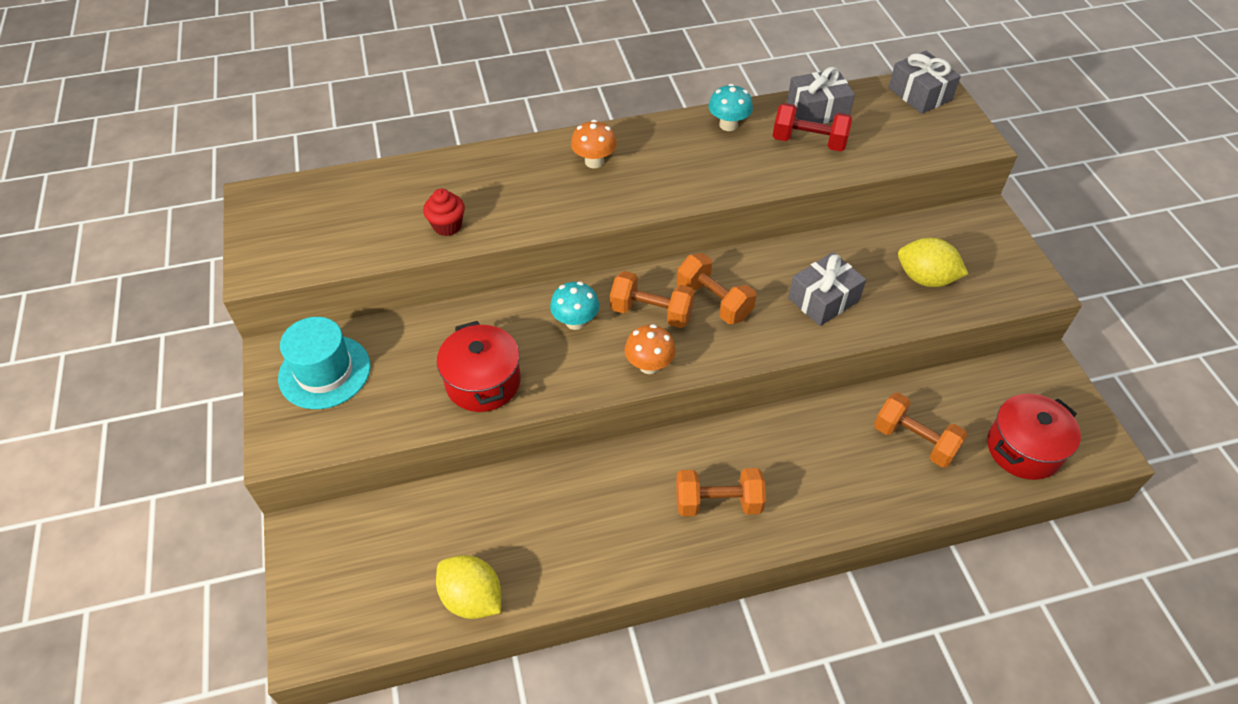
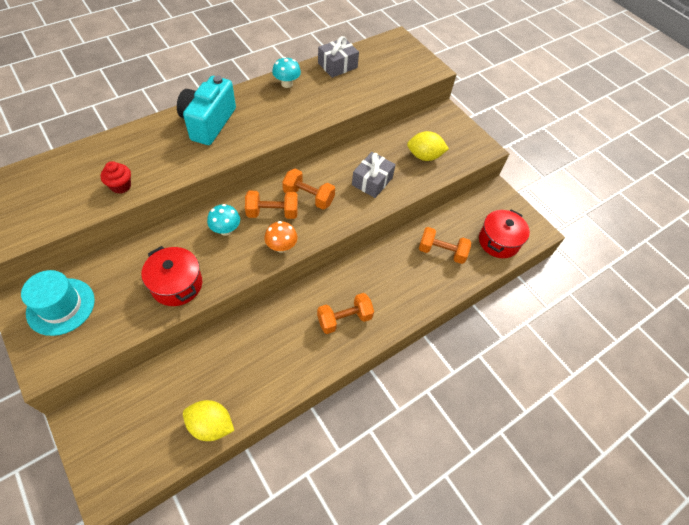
camera: 25 degrees left, 5 degrees up
orange mushroom [571,120,617,168] -> turquoise camera [177,76,236,145]
red dumbbell [773,103,852,152] -> none
grey gift [888,51,961,114] -> none

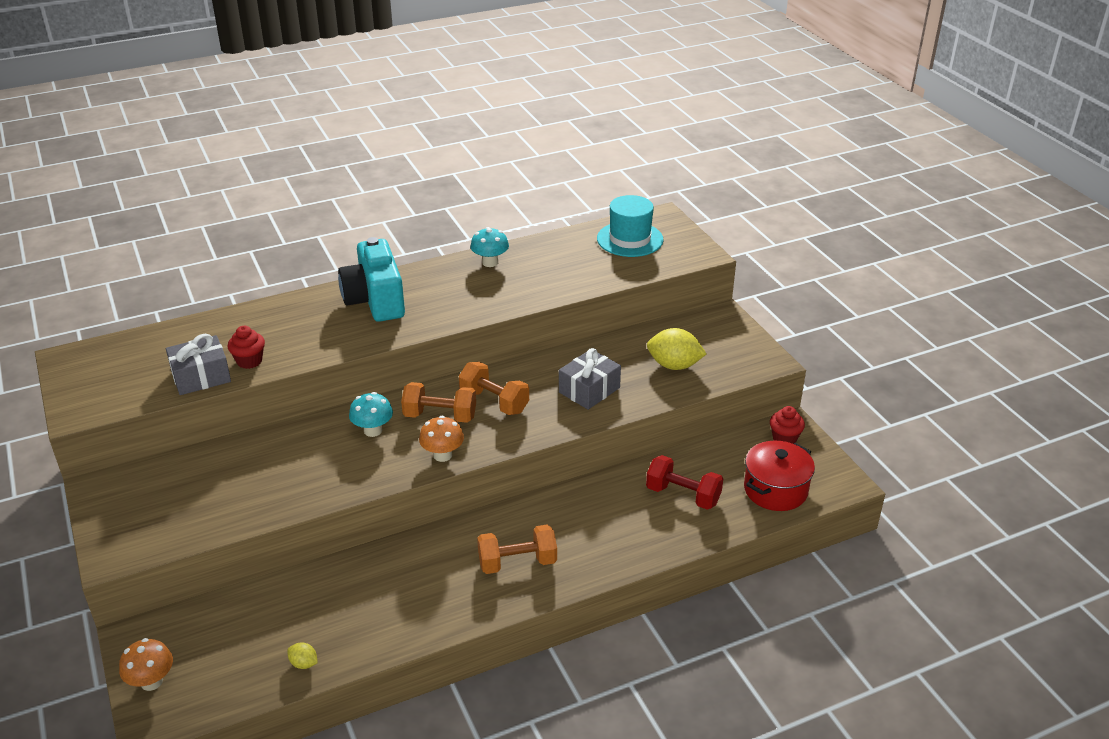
camera: 15 degrees right, 20 degrees down
turquoise hat [21,270,95,336] -> turquoise hat moved to [597,195,664,257]
red pot [141,246,202,306] -> none
turquoise camera [177,76,236,145] -> turquoise camera turned 45 degrees counterclockwise [338,237,405,322]
yellow lemon [183,400,234,441] -> yellow lemon [287,642,318,669], size x0.48
grey gift [318,36,359,78] -> grey gift moved to [166,334,231,395]
orange dumbbell [419,227,471,264] -> red dumbbell [646,455,723,510]
none -> orange mushroom [119,638,173,691]
none -> red cupcake [770,406,805,444]

